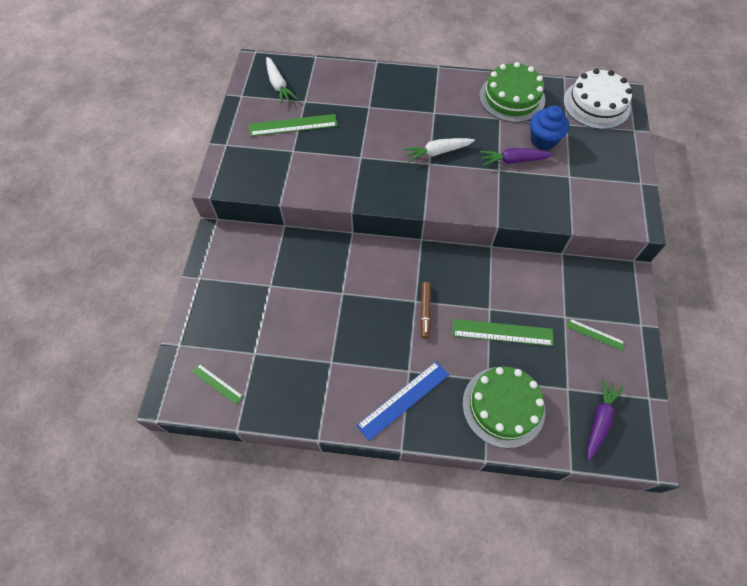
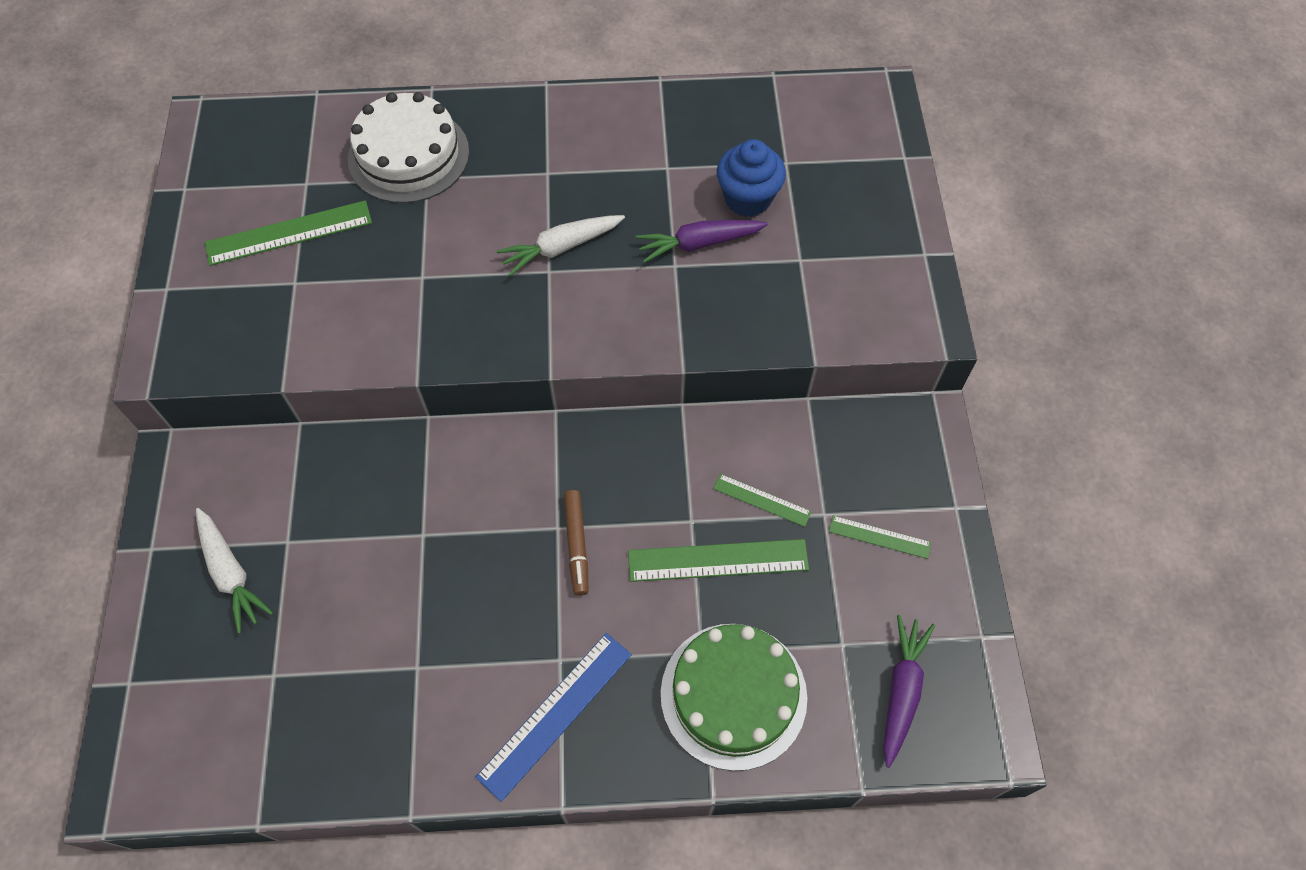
camera: 10 degrees left, 0 degrees up
green ruler [192,364,243,404] -> green ruler moved to [713,474,812,527]
white carrot [266,57,297,104] -> white carrot moved to [196,508,273,634]
green cake [479,62,545,122] -> none
white cake [563,69,632,129] -> white cake moved to [348,92,469,203]

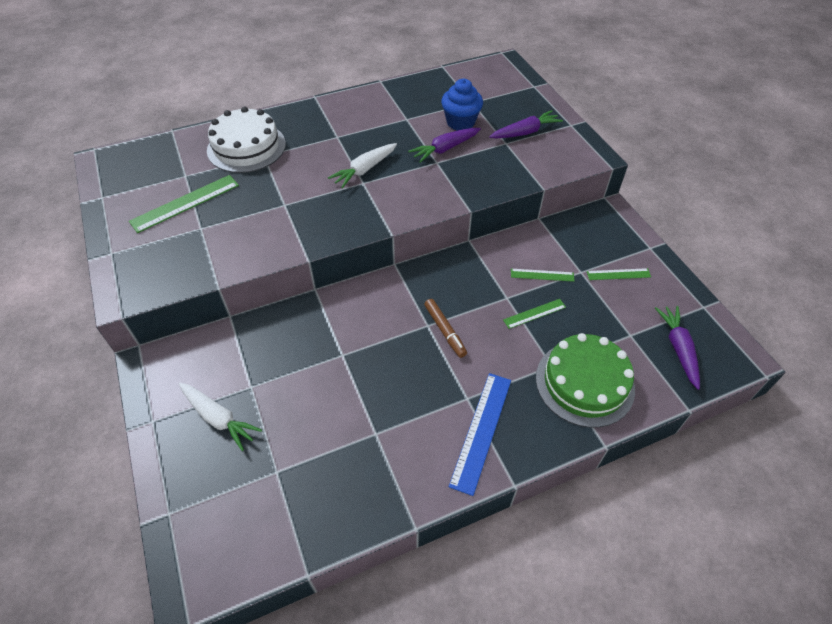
camera: 20 degrees left, 10 degrees down
green ruler [628,539,809,582] -> green ruler [503,299,566,329], size x0.57
none -> purple carrot [489,110,563,138]

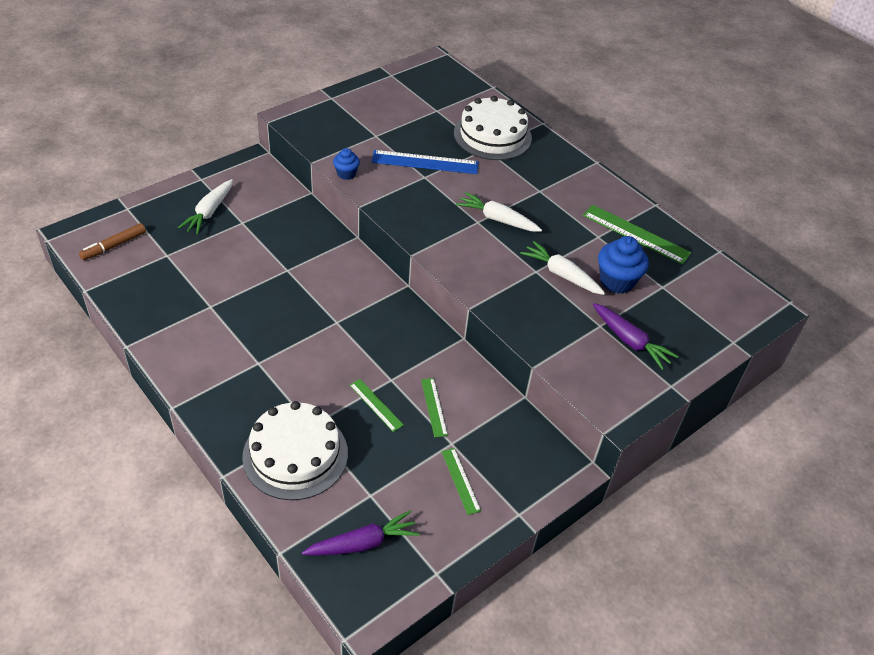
camera: 70 degrees right, 5 degrees down
green ruler [129,175,239,233] -> green ruler moved to [583,205,692,264]
purple carrot [408,128,481,163] -> white carrot [520,241,605,295]
brown marker [424,299,467,358] -> brown marker moved to [79,223,146,260]
blue ruler [449,373,511,496] -> blue ruler moved to [372,150,478,174]
green cake [536,333,635,428] -> white cake [242,401,348,500]
none -> blue cupcake [333,148,360,180]

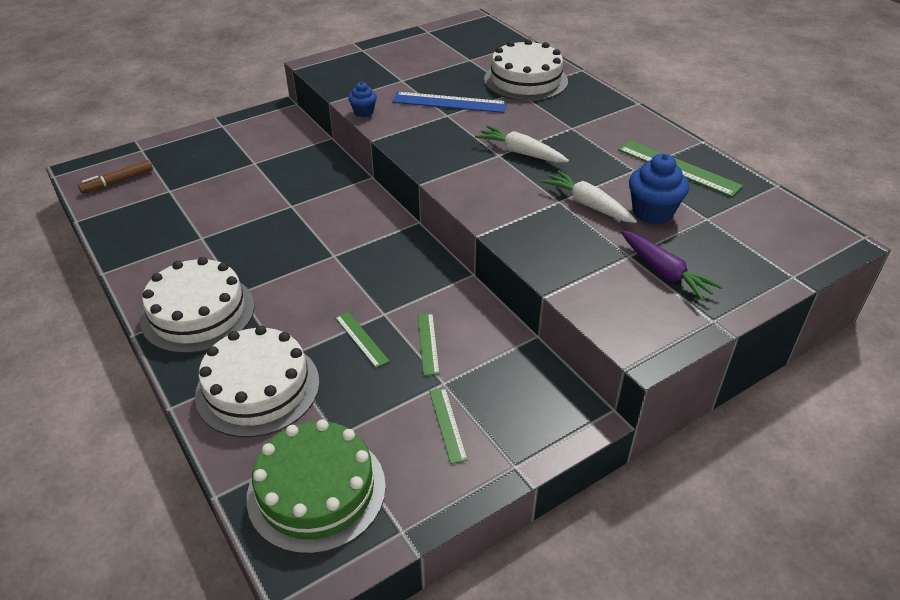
camera: 10 degrees right, 5 degrees down
white carrot [178,179,233,235] -> none
purple carrot [302,510,420,556] -> green cake [247,419,386,554]
none -> white cake [140,257,254,354]

